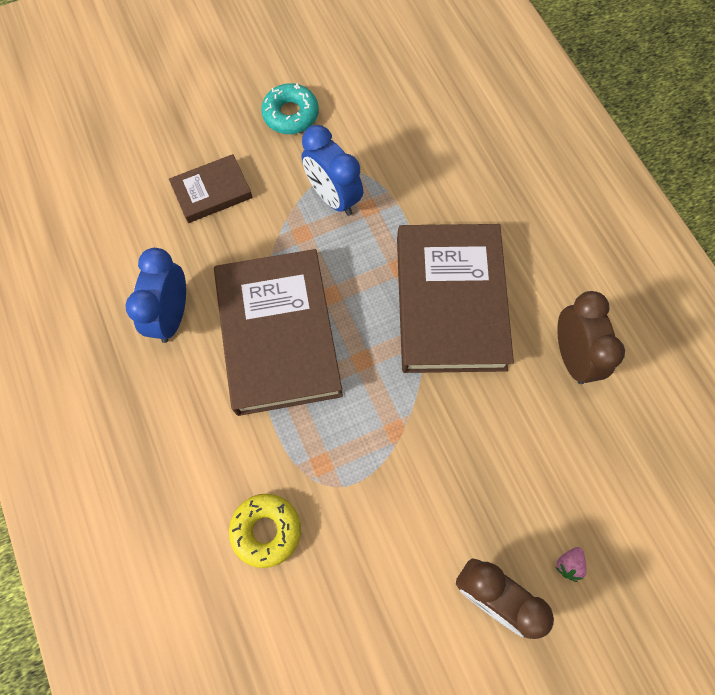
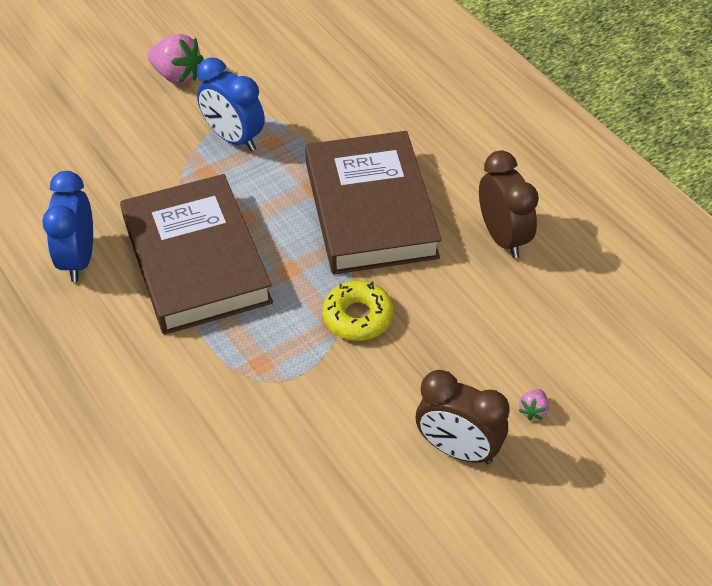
camera: 10 degrees left, 20 degrees down
brown book [169,154,253,223] -> none
yellow donut [229,494,301,568] -> yellow donut moved to [323,281,394,341]
turquoise donut [261,83,319,134] -> pink strawberry [147,34,204,84]

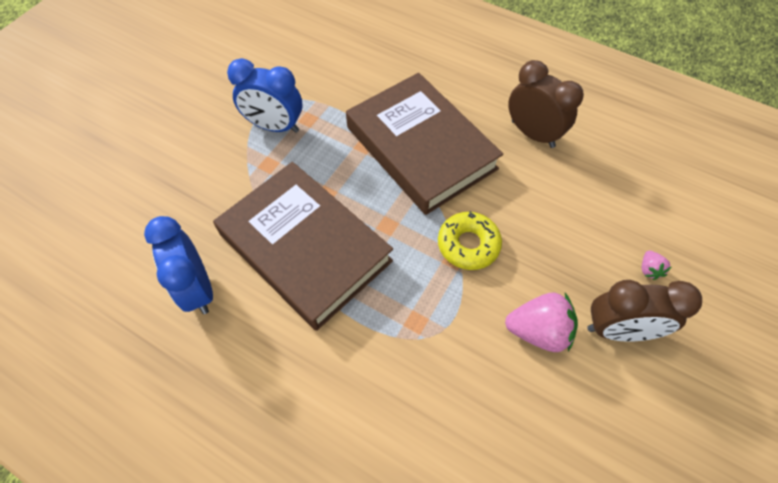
camera: 25 degrees left, 10 degrees up
pink strawberry [147,34,204,84] -> pink strawberry moved to [505,293,578,352]

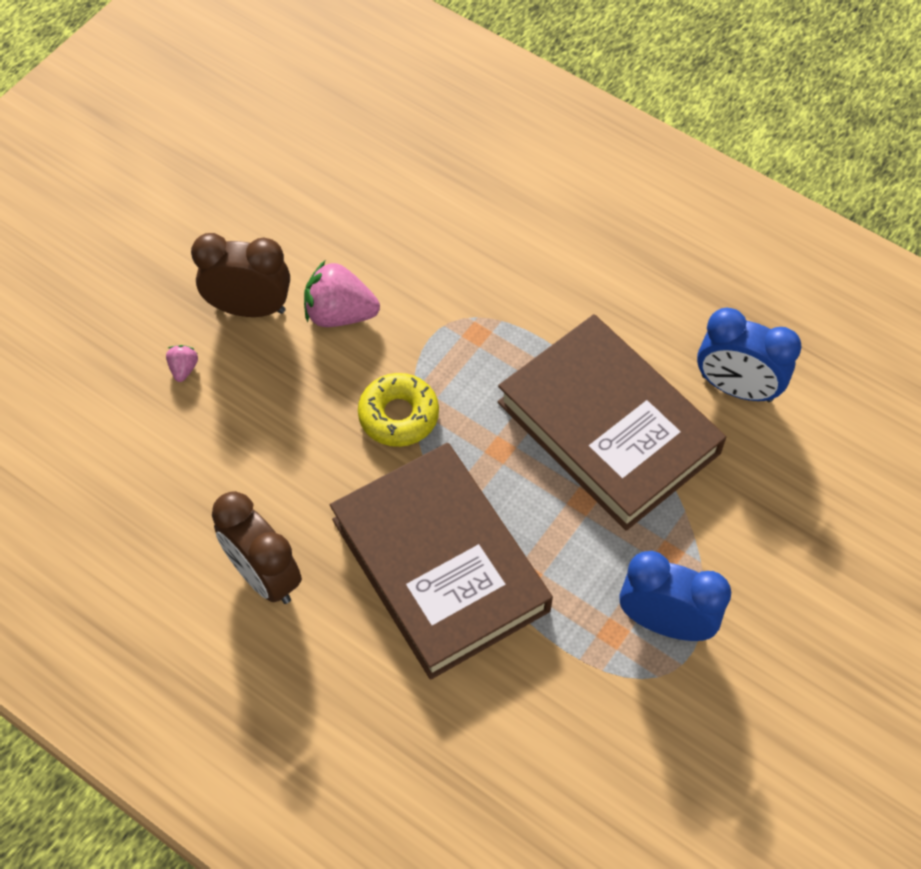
camera: 175 degrees left, 0 degrees up
blue clock [144,216,213,314] -> blue clock turned 135 degrees clockwise [697,307,802,402]

